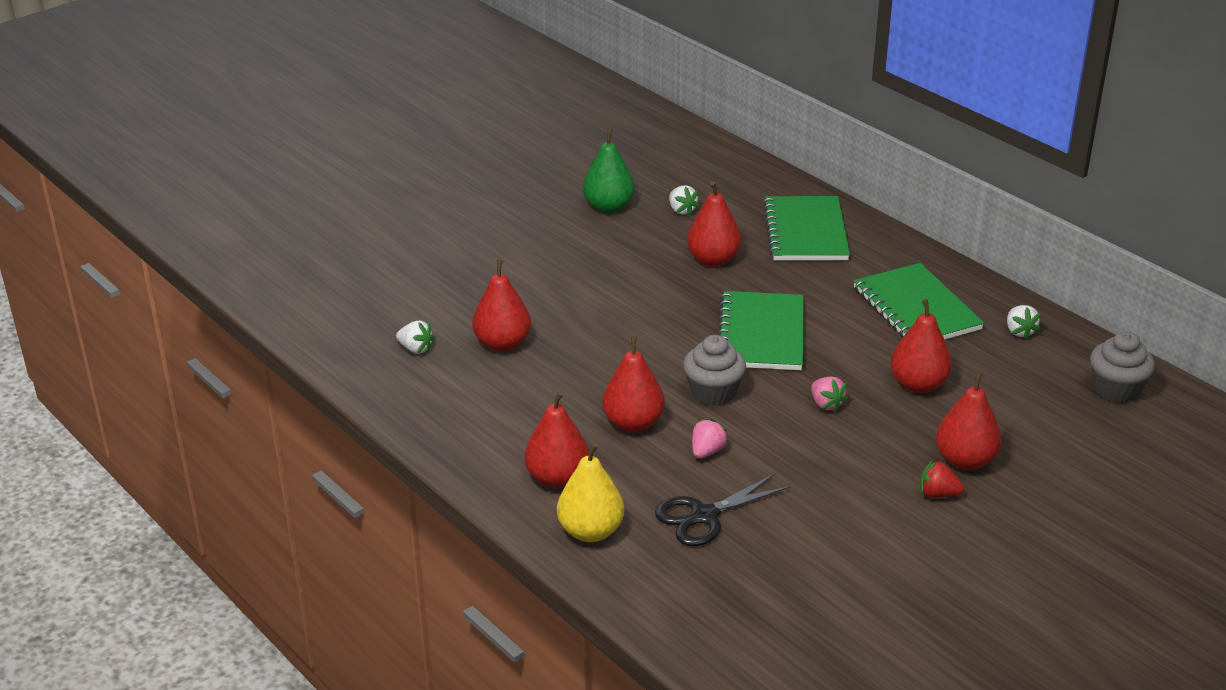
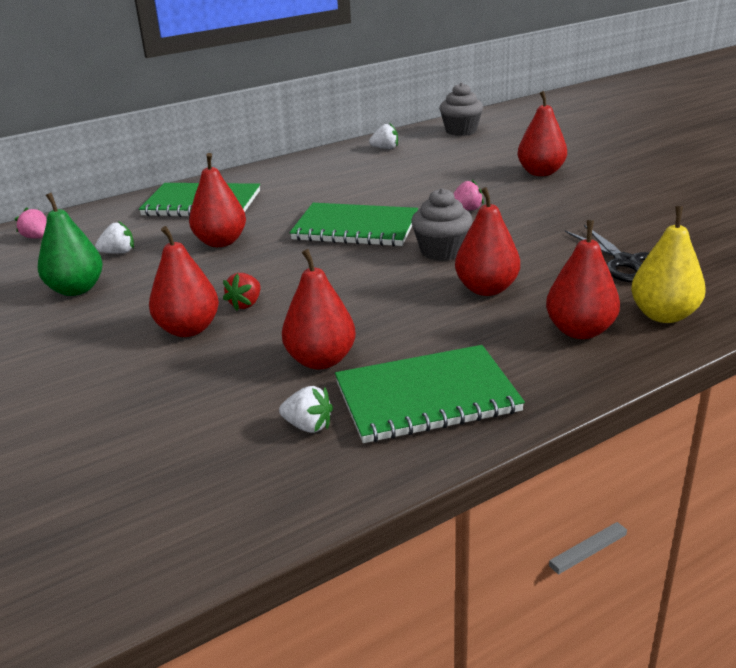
camera: 80 degrees left, 5 degrees down
white strawberry [396,321,434,354] -> white strawberry turned 75 degrees clockwise [279,386,333,433]
pink strawberry [692,419,729,459] -> pink strawberry moved to [15,207,47,239]
green notebook [853,263,984,340] -> green notebook moved to [335,345,525,443]
red pear [890,299,952,393] -> red pear moved to [149,226,219,337]
red strawberry [920,460,964,498] -> red strawberry moved to [223,273,261,311]

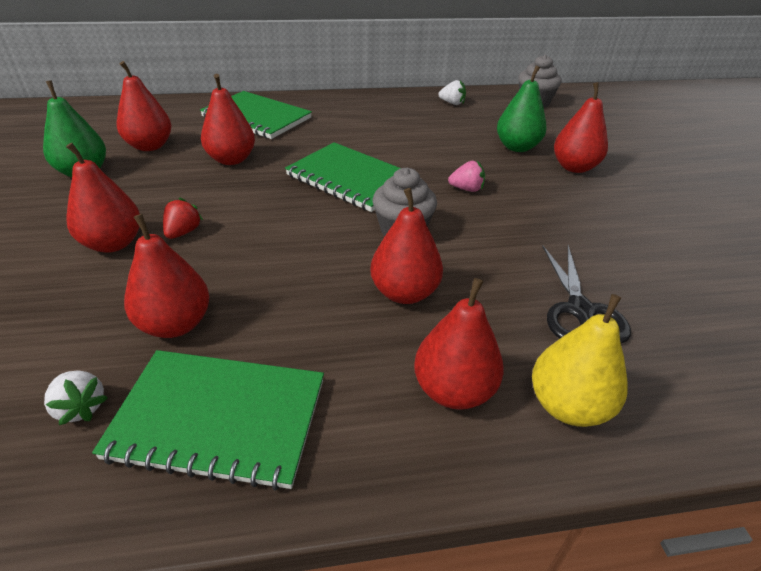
camera: 20 degrees right, 10 degrees up
pink strawberry [15,207,47,239] -> none
white strawberry [95,221,134,254] -> red pear [117,61,172,151]
red strawberry [223,273,261,311] -> red strawberry turned 150 degrees clockwise [163,197,203,239]
none -> green pear [497,66,547,152]

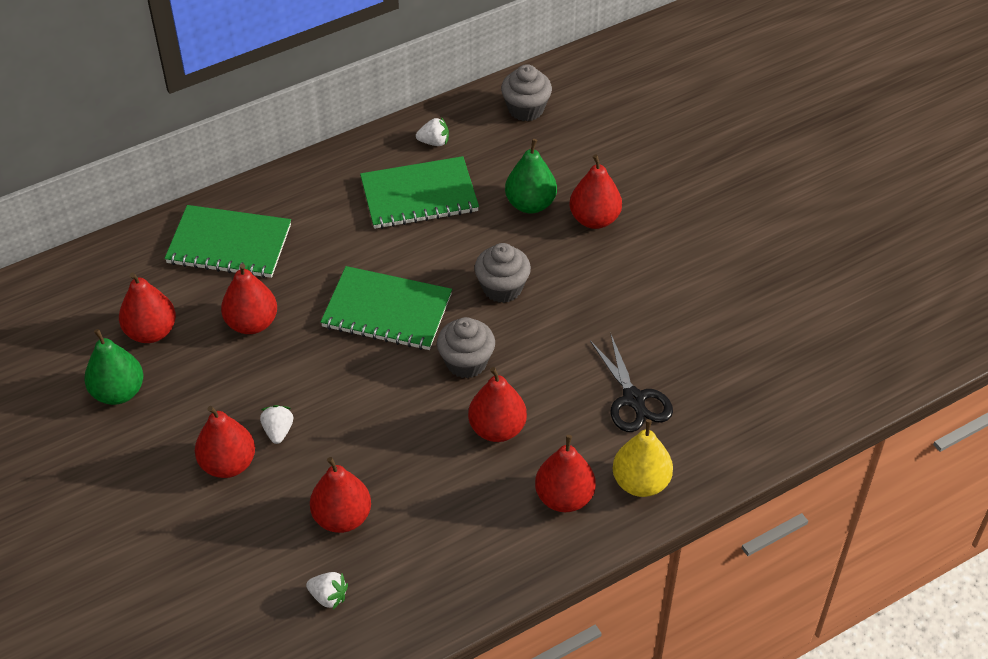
camera: 20 degrees left, 10 degrees up
green notebook [92,350,324,491] -> green notebook moved to [360,156,479,229]
red strawberry [163,197,203,239] -> white strawberry [260,405,293,444]
pink strawberry [448,161,485,192] -> grey cupcake [474,243,531,303]

